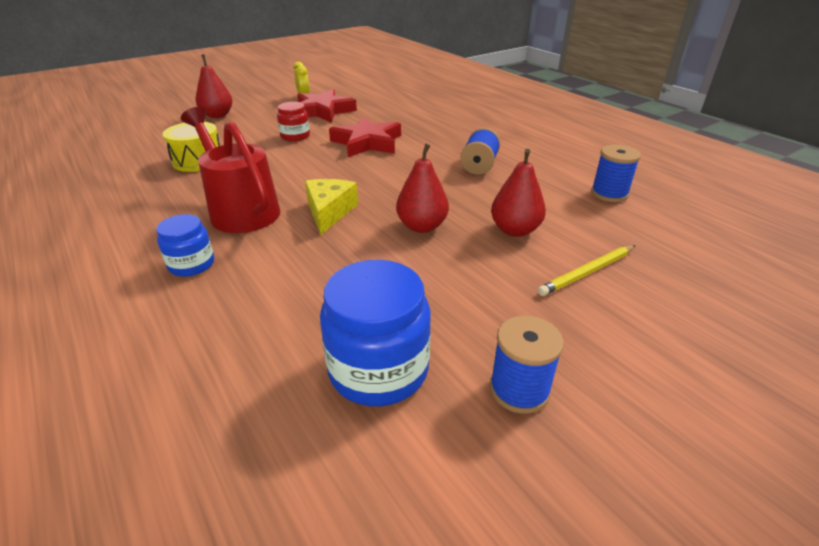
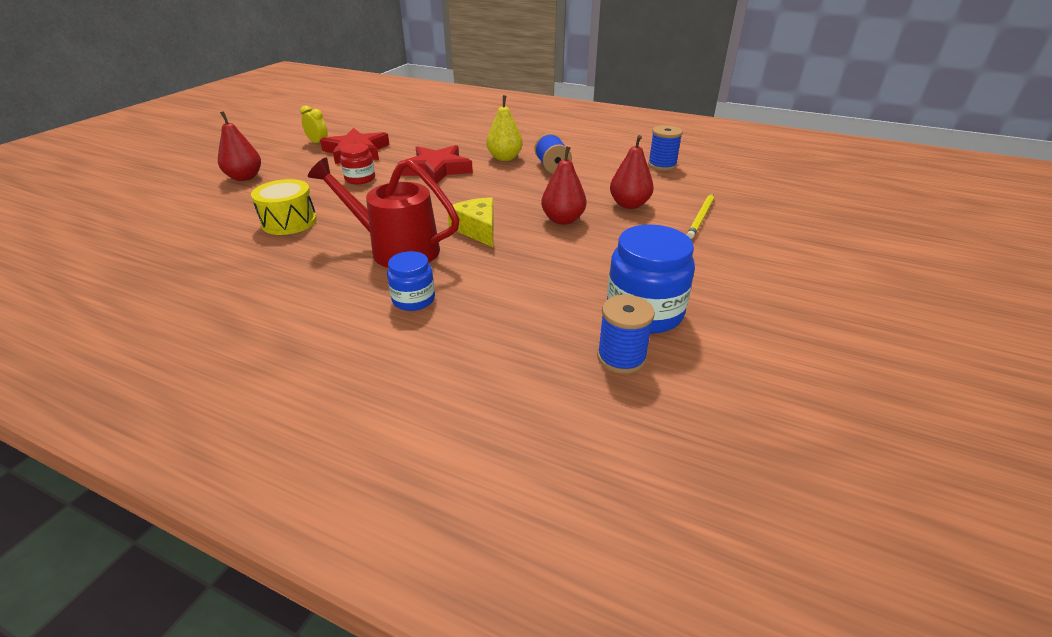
camera: 30 degrees left, 0 degrees up
blue spool [490,316,564,414] -> blue spool moved to [597,295,655,374]
none -> yellow pear [486,95,523,161]

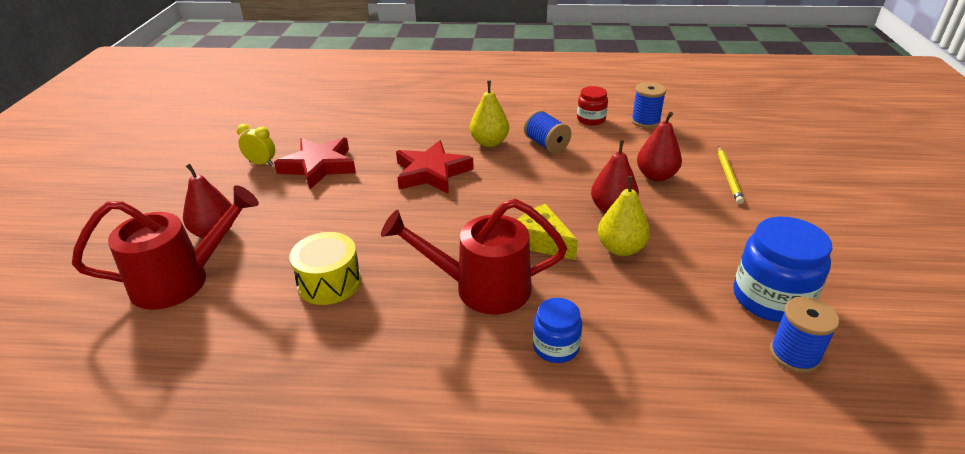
camera: 20 degrees left, 0 degrees up
red jar [340,143,375,184] -> red jar moved to [577,86,608,125]
none -> red watering can [72,185,259,310]
none -> yellow pear [598,176,650,256]

